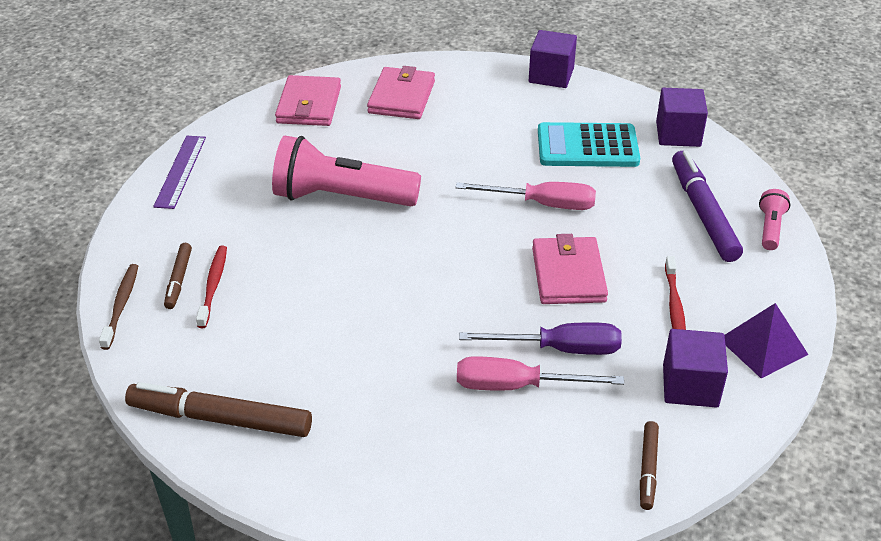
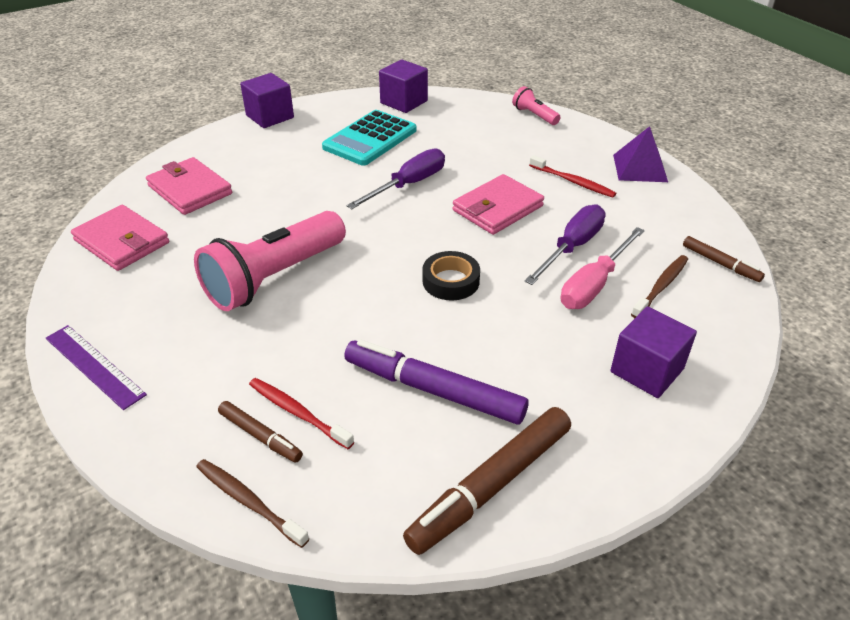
camera: 55 degrees left, 0 degrees up
pink screwdriver [455,182,596,210] -> purple screwdriver [346,148,445,209]
pink wallet [532,234,608,304] -> pink wallet turned 75 degrees counterclockwise [453,174,544,235]
purple cube [663,329,728,408] -> purple cube moved to [610,307,697,398]
purple marker [672,151,743,262] -> purple marker moved to [344,339,529,425]
none -> black tape [422,251,480,300]
none -> brown toothbrush [631,255,688,318]

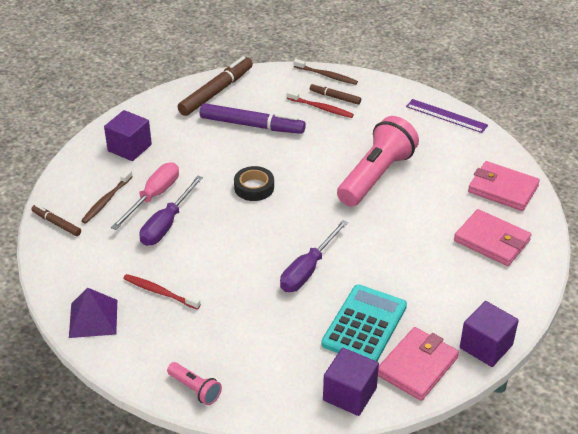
camera: 170 degrees right, 0 degrees up
pink wallet [453,174,544,235] -> pink wallet moved to [378,327,459,401]

